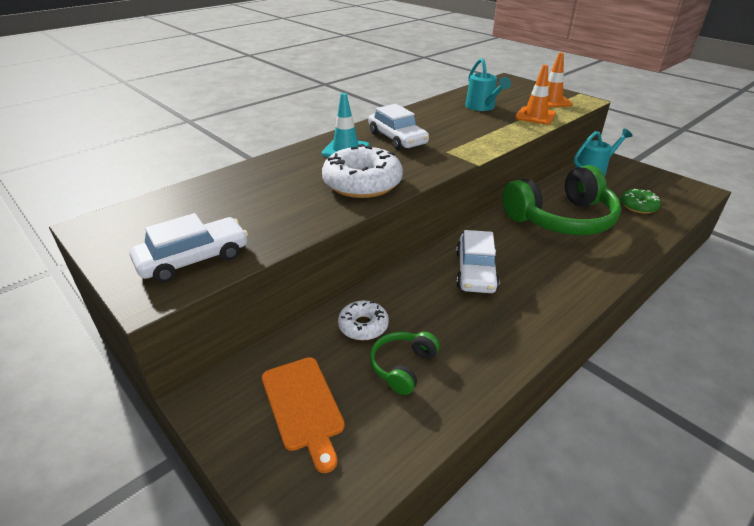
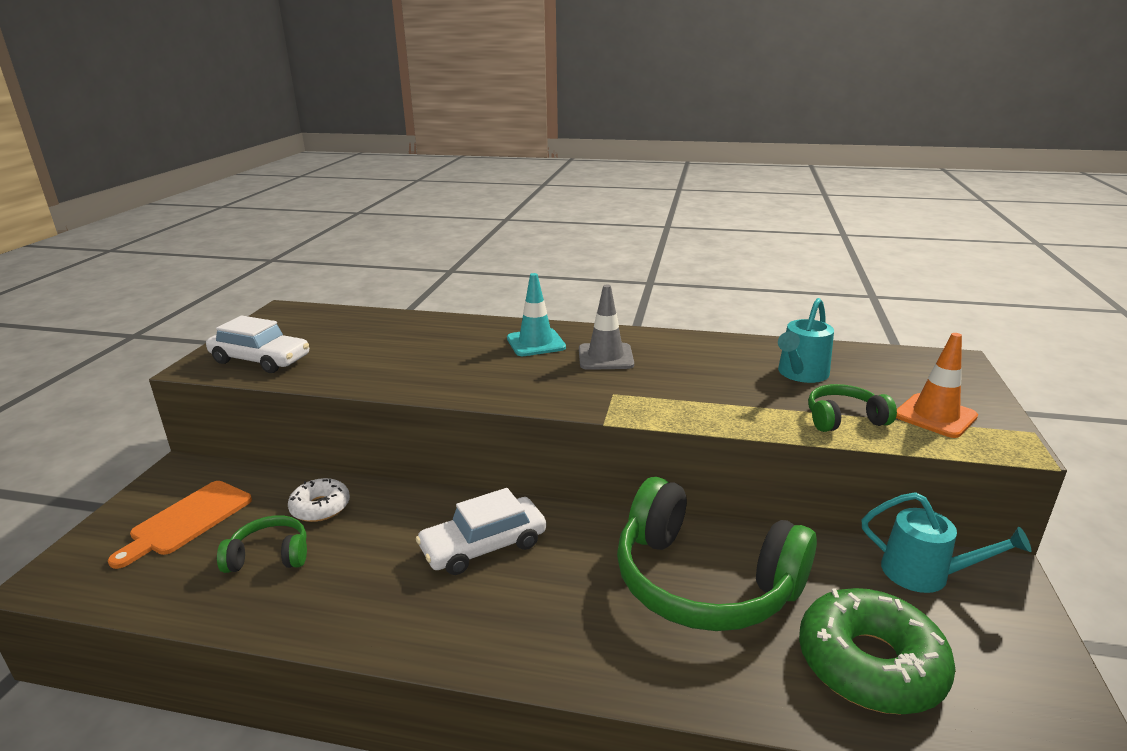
camera: 55 degrees right, 10 degrees down
white donut [322,144,403,198] -> none
white car [369,104,429,150] -> grey traffic cone [579,285,634,370]
orange traffic cone [515,65,556,125] -> green headphones [808,384,897,432]
green donut [621,189,661,214] -> green donut [799,588,956,715], size x1.81

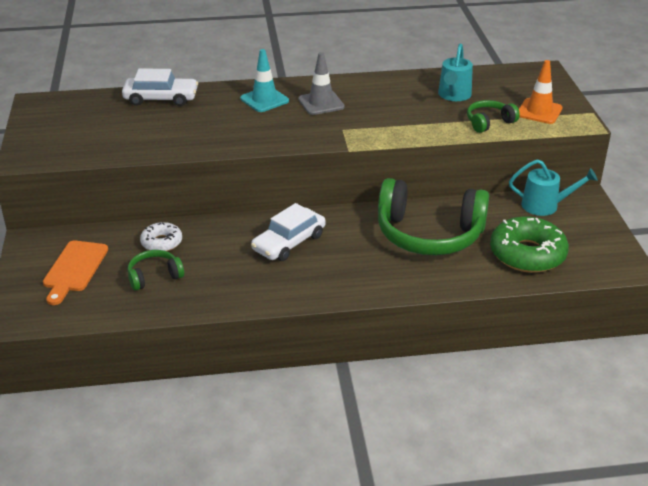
camera: 20 degrees left, 10 degrees up
white car [206,315,309,373] -> white car moved to [122,68,198,106]

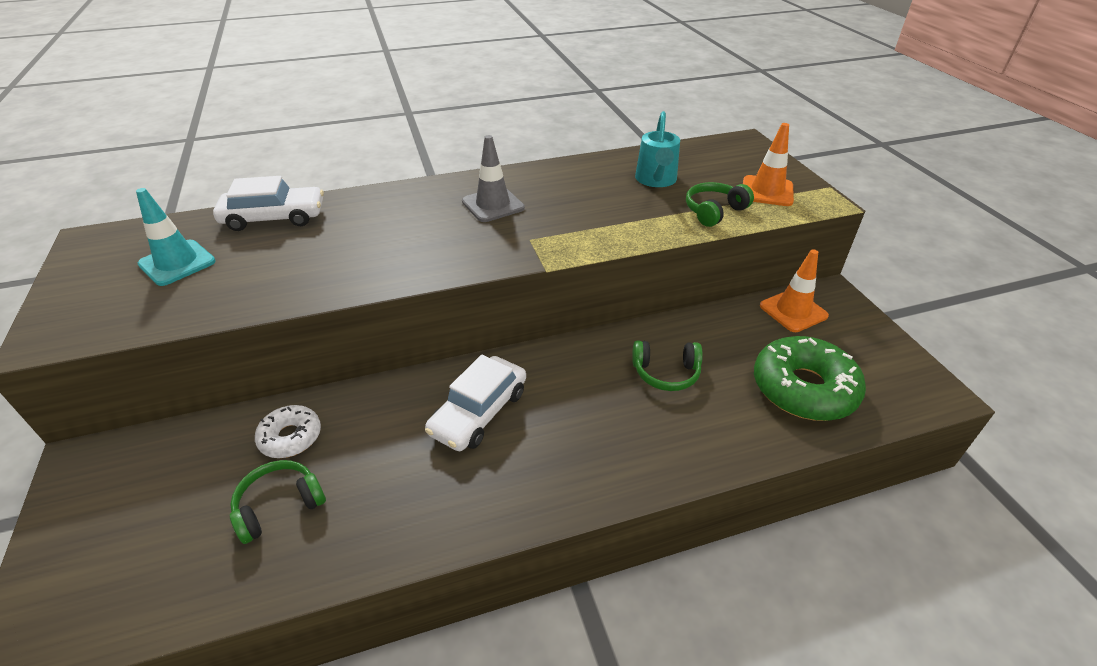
camera: 10 degrees left, 5 degrees up
orange cutting board [43,241,108,305] -> none
turquoise traffic cone [240,49,289,112] -> turquoise traffic cone moved to [136,188,216,286]
green headphones [378,178,489,255] -> green headphones [632,340,703,391], size x0.46
turquoise watering can [509,159,597,216] -> orange traffic cone [760,249,829,332]

